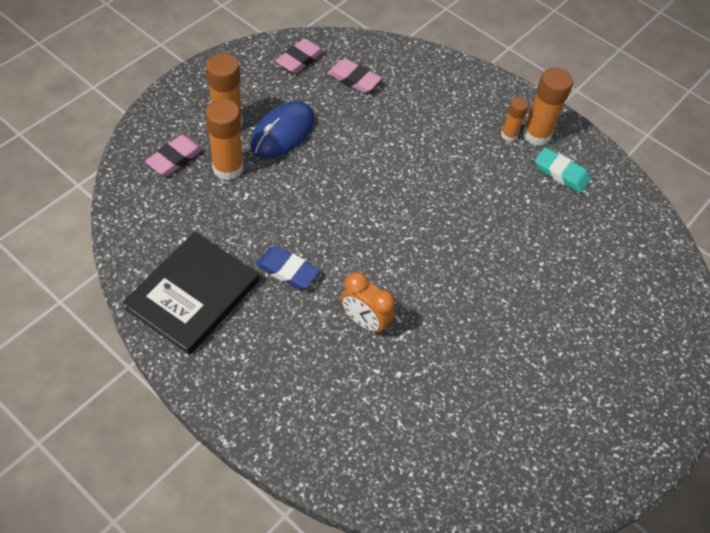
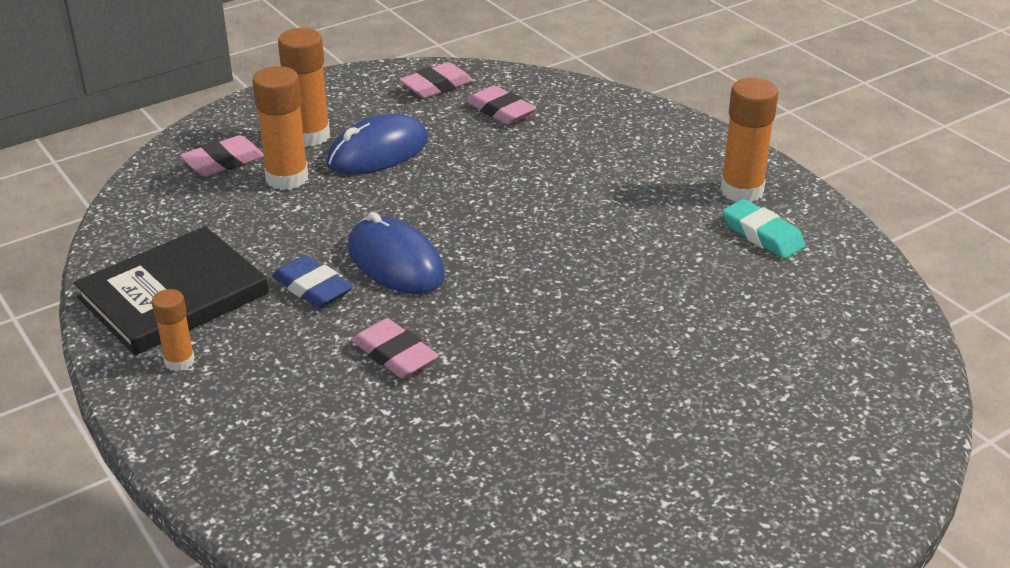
camera: 20 degrees right, 20 degrees down
orange clock [341,272,395,334] -> pink eraser [352,318,439,378]
orange glue stick [501,97,529,142] -> orange glue stick moved to [152,289,195,371]
none -> blue mouse [348,212,445,294]

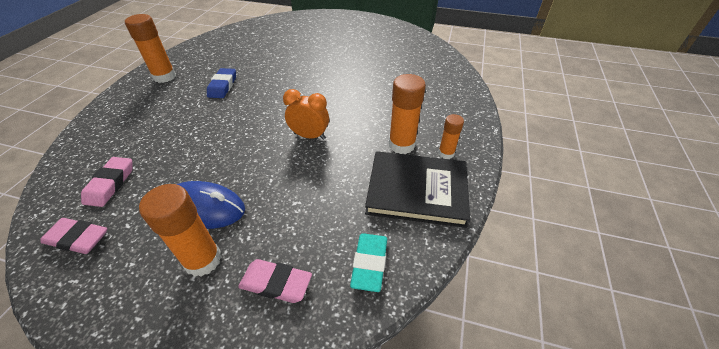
camera: 130 degrees left, 10 degrees up
orange glue stick [252,66,308,190] -> orange glue stick moved to [389,74,426,154]
blue eraser [272,255,353,308] -> blue eraser moved to [207,68,236,98]
blue mouse [348,212,445,294] -> orange clock [283,89,329,140]
pink eraser [352,318,439,378] -> none
turquoise eraser [722,199,806,259] -> turquoise eraser moved to [350,233,387,292]

